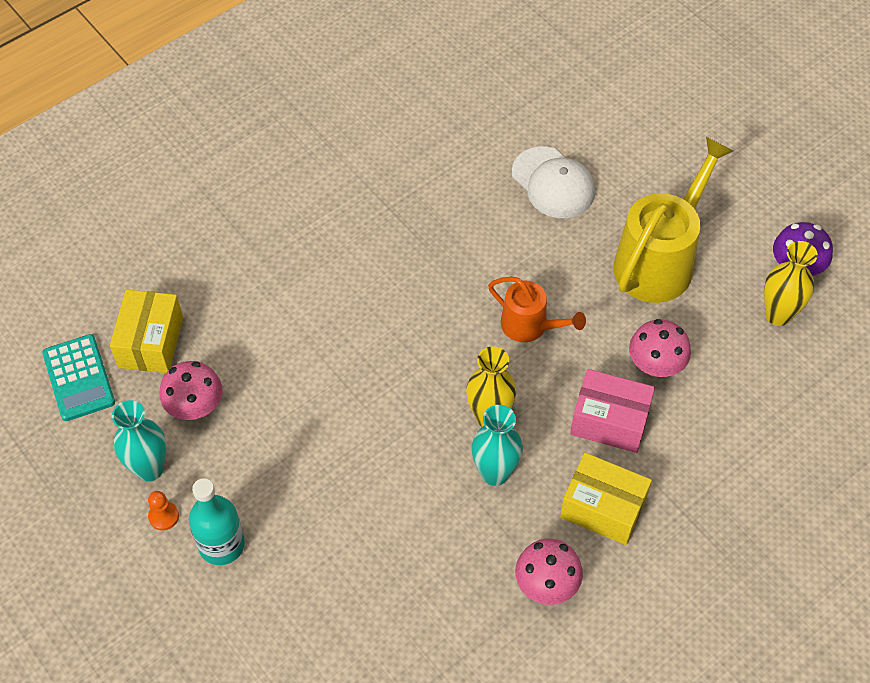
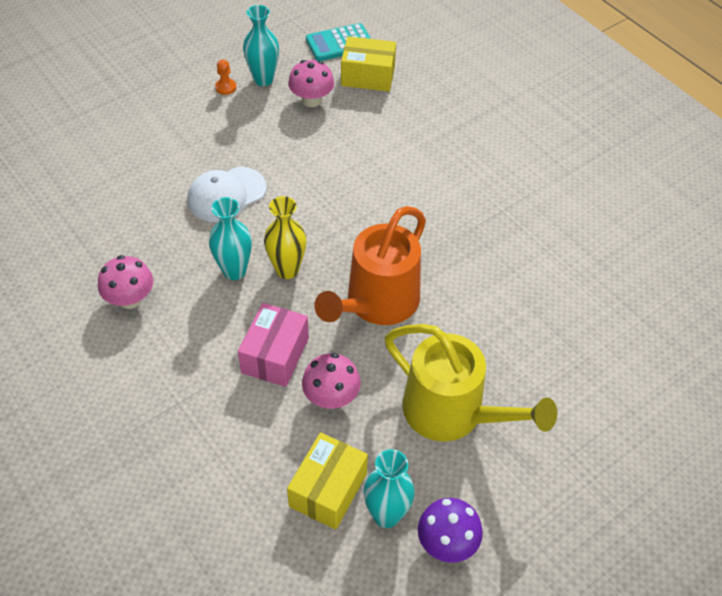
camera: 90 degrees right, 5 degrees down
turquoise bottle [189,478,245,565] -> none
orange watering can [488,277,586,342] -> orange watering can [314,206,426,325], size x1.77
white cap [512,146,595,218] -> white cap moved to [187,167,267,222]
yellow box [560,453,652,545] -> yellow box moved to [287,432,368,530]
yellow vase [764,241,818,326] -> turquoise vase [363,449,415,528]

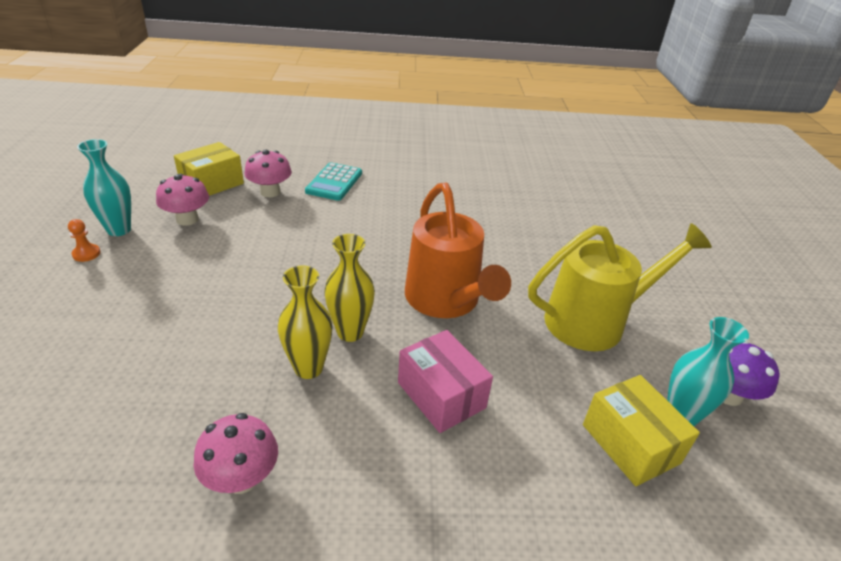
camera: 55 degrees left, 15 degrees down
white cap [187,167,267,222] -> none
turquoise vase [209,197,252,280] -> yellow vase [278,265,333,379]
pink mushroom [302,353,361,409] -> pink mushroom moved to [245,150,292,197]
turquoise calculator [306,23,371,61] -> turquoise calculator moved to [305,162,362,201]

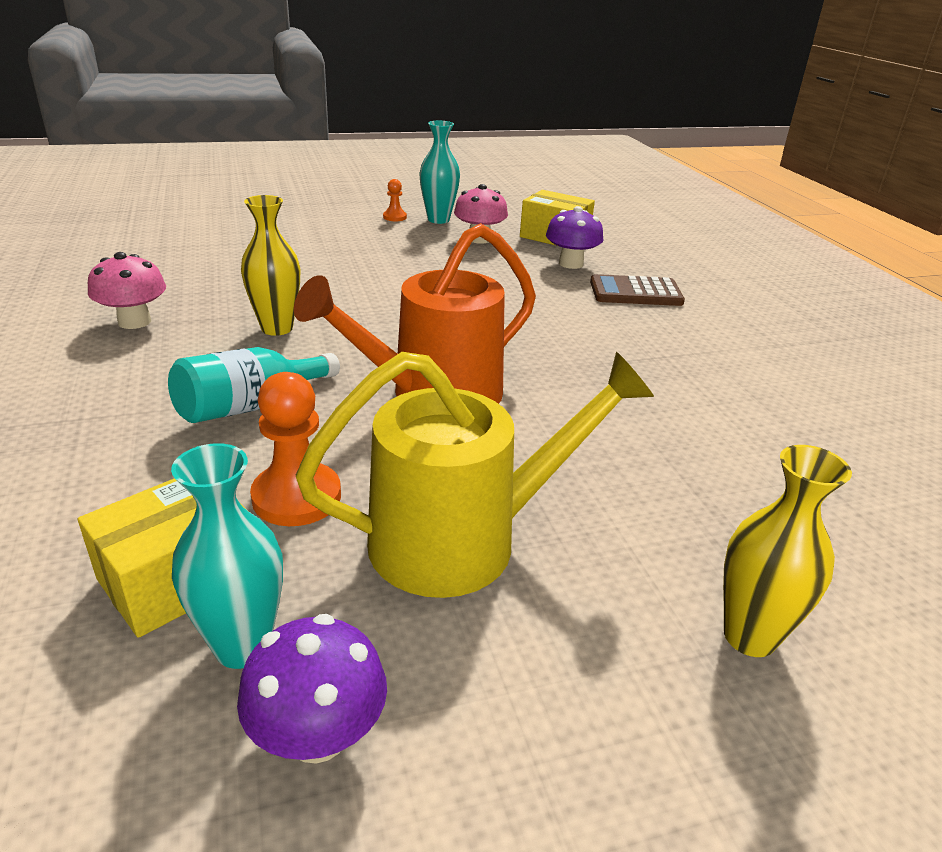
camera: 75 degrees right, 5 degrees down
pink mushroom [245,150,292,197] -> purple mushroom [546,206,603,269]
turquoise calculator [305,162,362,201] -> brown calculator [590,274,685,306]
yellow vase [324,234,375,342] -> yellow vase moved to [723,445,852,657]
pink box [398,330,493,433] -> turquoise bottle [168,347,340,423]
yellow watering can [528,223,712,351] -> yellow watering can turned 75 degrees counterclockwise [296,352,654,598]
none -> orange pawn [250,372,341,526]

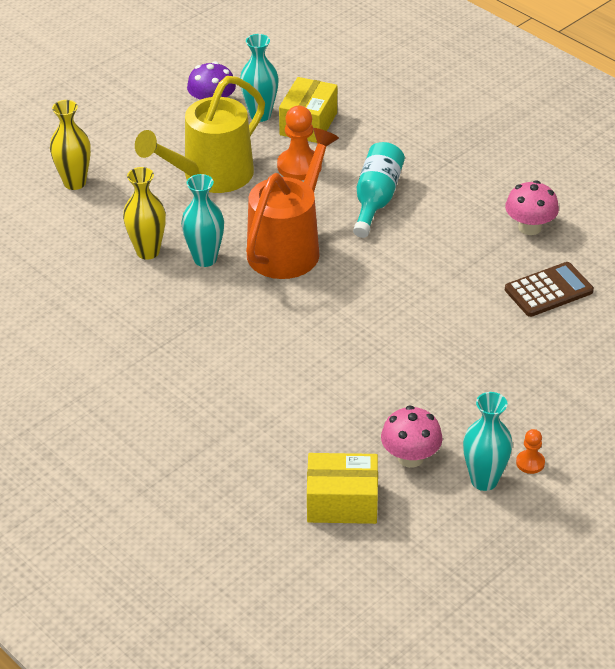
camera: 155 degrees right, 10 degrees up
yellow vase [241,195,300,336] -> yellow vase moved to [123,167,166,260]
purple mushroom [546,206,603,269] -> none
brown calculator [590,274,685,306] -> brown calculator moved to [505,262,594,317]
none -> turquoise vase [181,174,224,267]

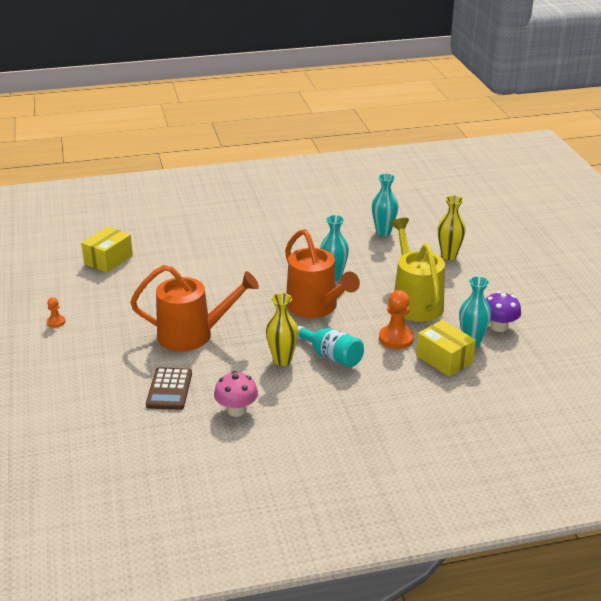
camera: 120 degrees right, 10 degrees down
yellow vase [123,167,166,260] -> yellow vase moved to [266,293,298,366]
pink mushroom [381,405,442,468] -> none
turquoise vase [463,392,513,491] -> turquoise vase moved to [372,174,398,236]
none -> orange watering can [130,265,259,351]

